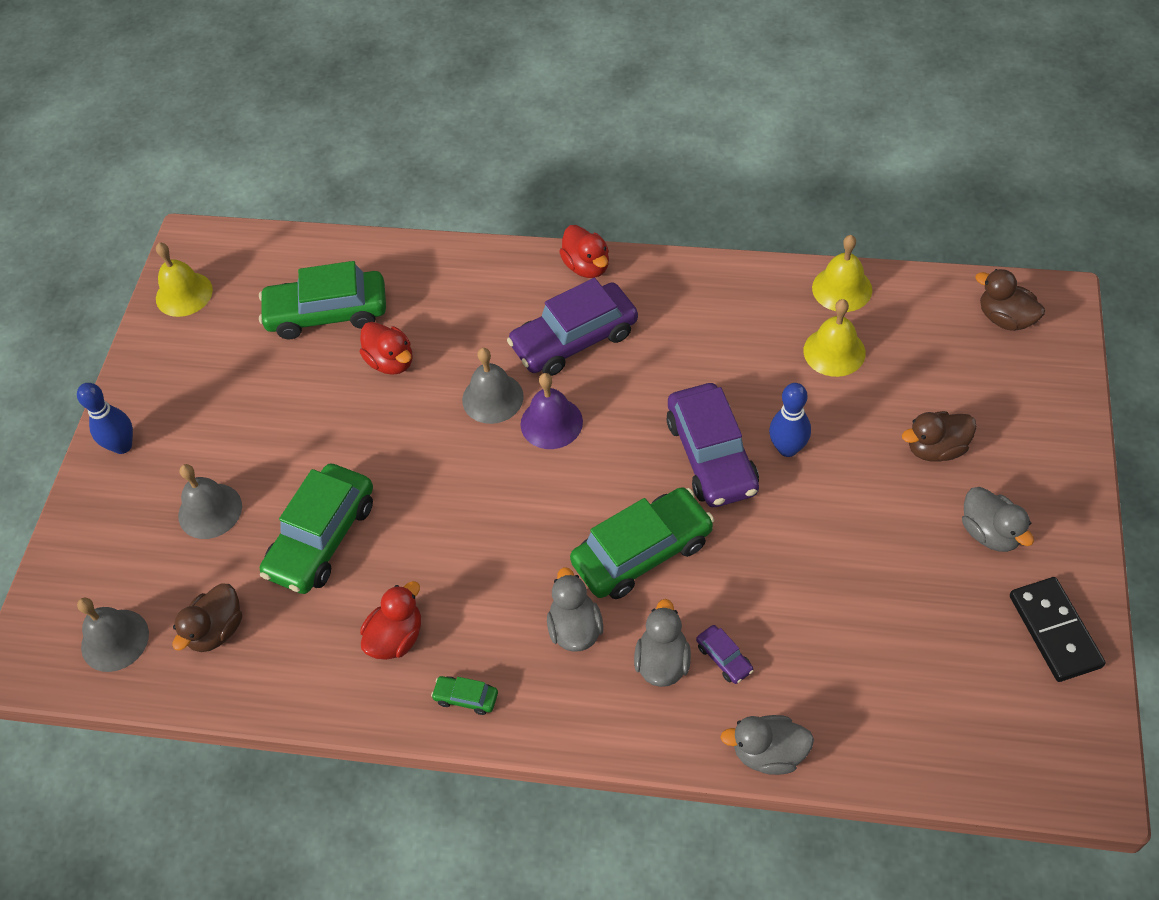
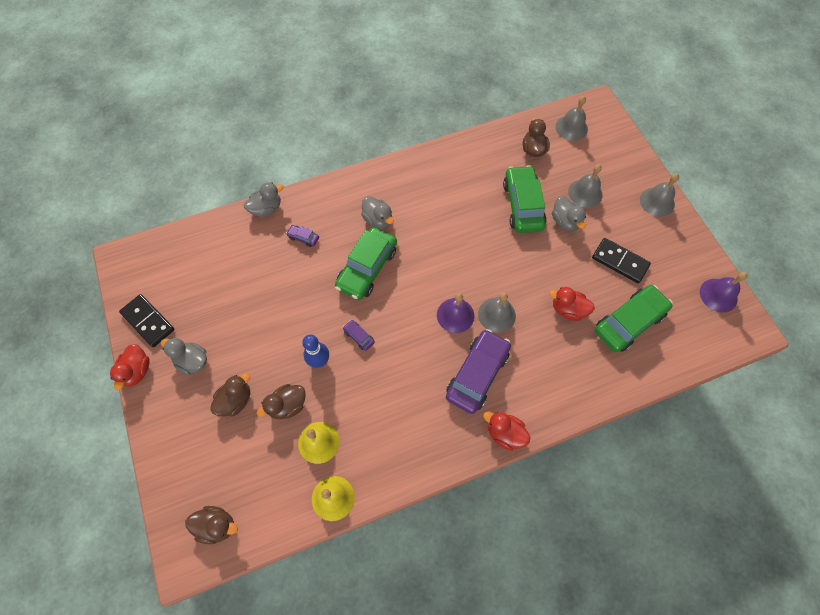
camera: 145 degrees right, 10 degrees up
blue bowling pin [77,383,133,454] -> grey bell [640,174,679,217]
yellow bell [156,243,213,317] -> purple bell [700,272,748,312]
red duck [360,581,421,660] -> red duck moved to [110,344,149,390]
green car [431,676,498,715] -> none
grey duck [634,599,691,687] -> grey duck moved to [552,196,586,232]
purple car [666,383,759,507] -> purple car [343,320,375,351], size x0.43
none -> brown duck [257,384,306,419]
none -> black domino [592,238,651,283]

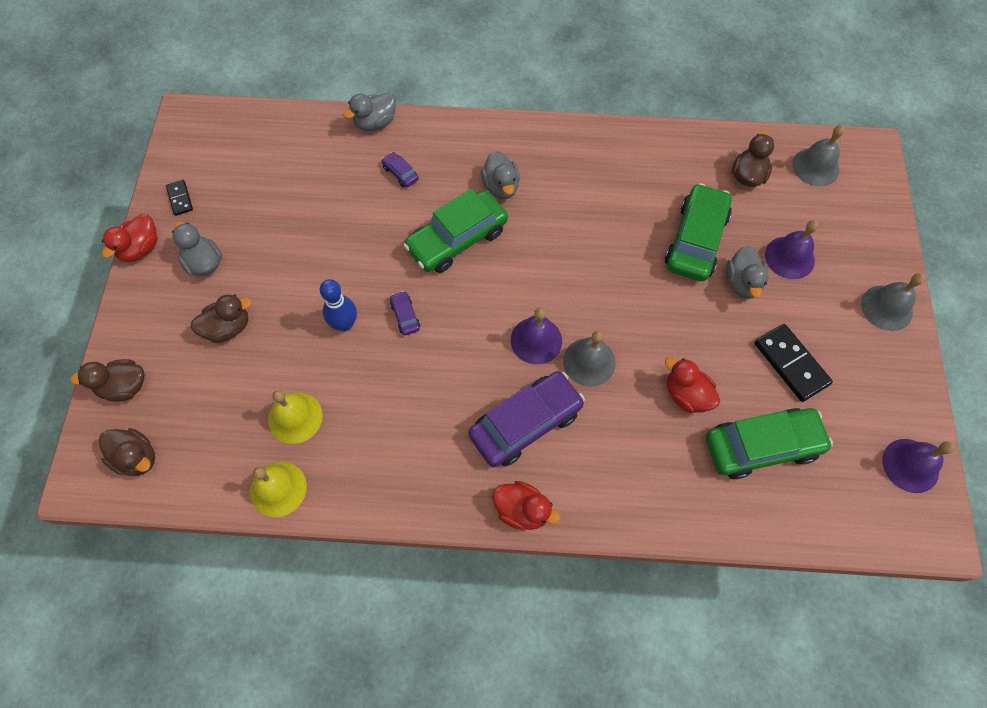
camera: 25 degrees right, 0 degrees up
black domino [119,294,175,347] -> black domino [166,180,193,216], size x0.55
grey duck [244,182,283,217] -> grey duck turned 150 degrees clockwise [343,93,396,131]
brown duck [257,384,306,419] -> brown duck moved to [70,359,145,402]
red duck [483,411,531,451] -> red duck turned 150 degrees clockwise [492,481,561,530]
grey bell [568,164,603,208] -> purple bell [765,220,819,279]

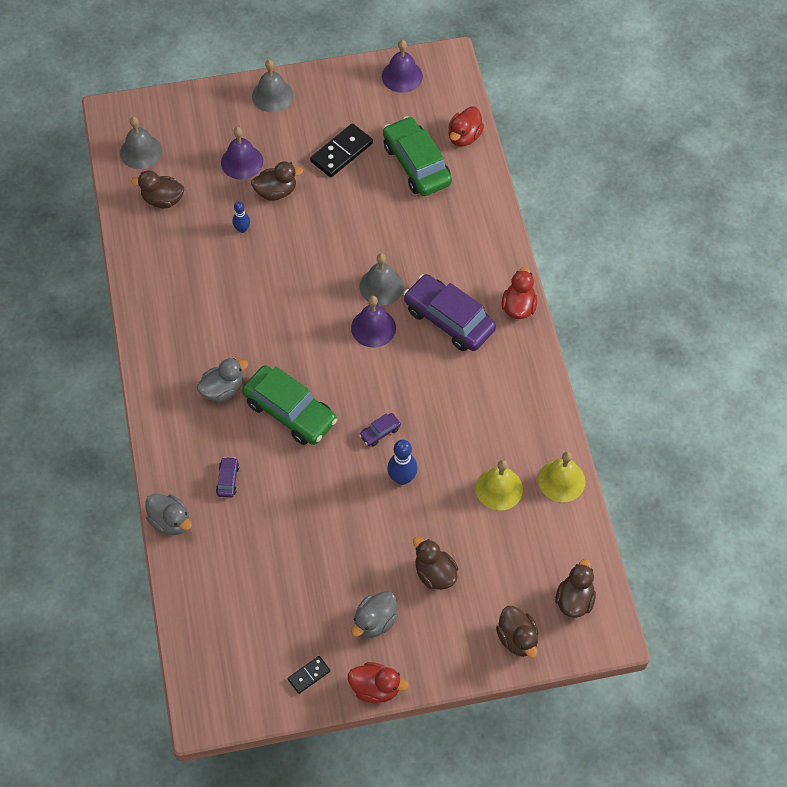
camera: 105 degrees left, 5 degrees down
purple car [382,152,419,187] -> purple car turned 150 degrees clockwise [216,457,239,498]
green car [665,183,732,281] -> blue bowling pin [233,201,250,233]
red duck [665,357,720,413] -> red duck moved to [448,106,484,147]
grey duck [726,246,769,299] -> brown duck [251,161,303,201]

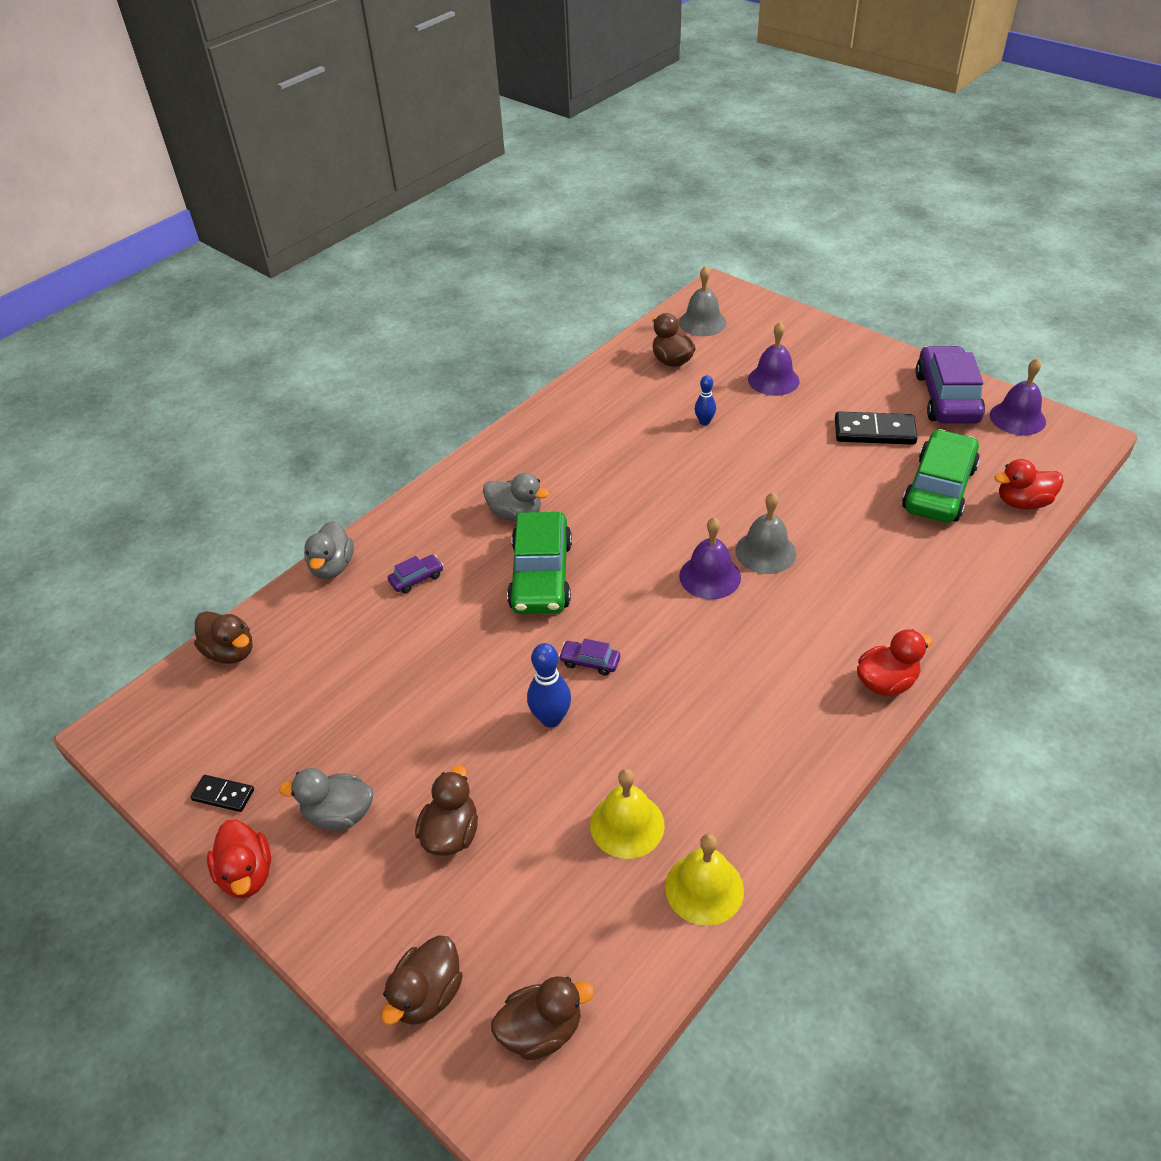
camera: 55 degrees right, 15 degrees down
brown duck [251,161,303,201] -> brown duck moved to [194,611,253,664]
grey bell [252,60,293,112] -> none
purple car [403,274,496,351] -> purple car moved to [915,346,985,424]

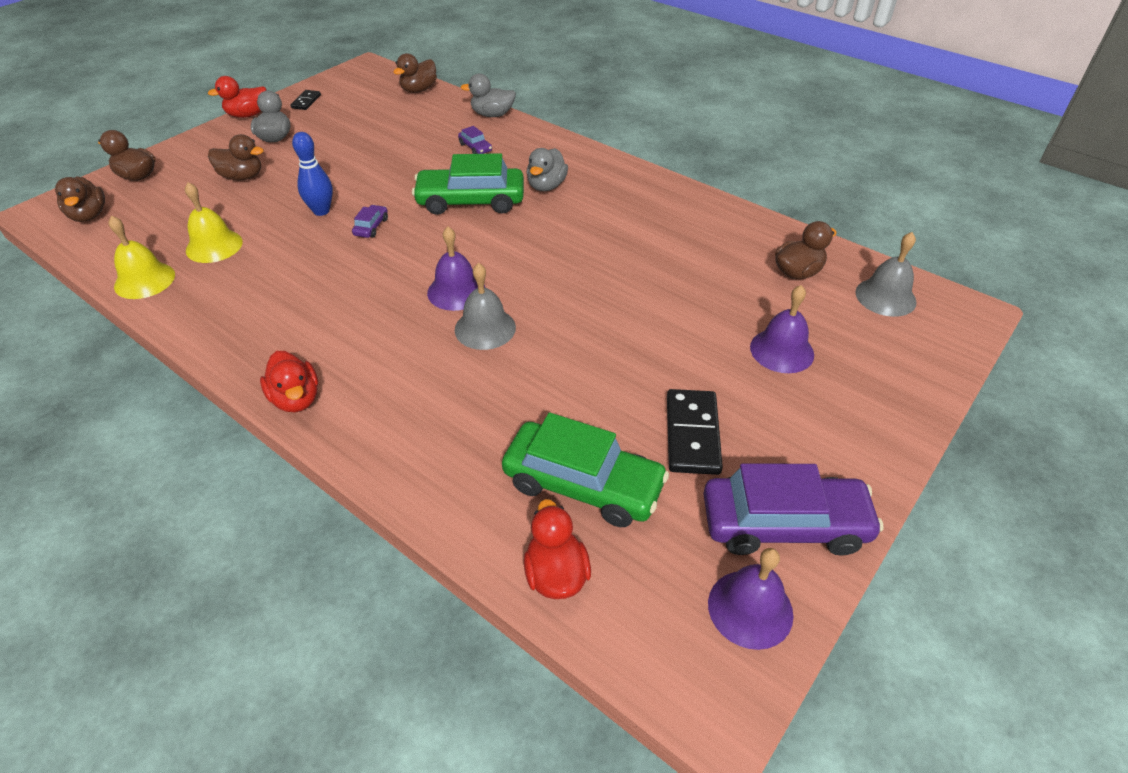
camera: 85 degrees right, 0 degrees up
blue bowling pin [695,375,716,425] -> none

